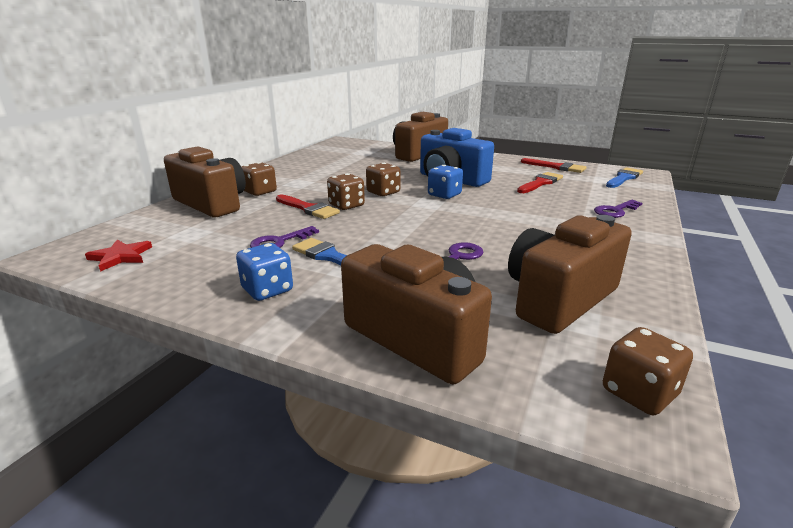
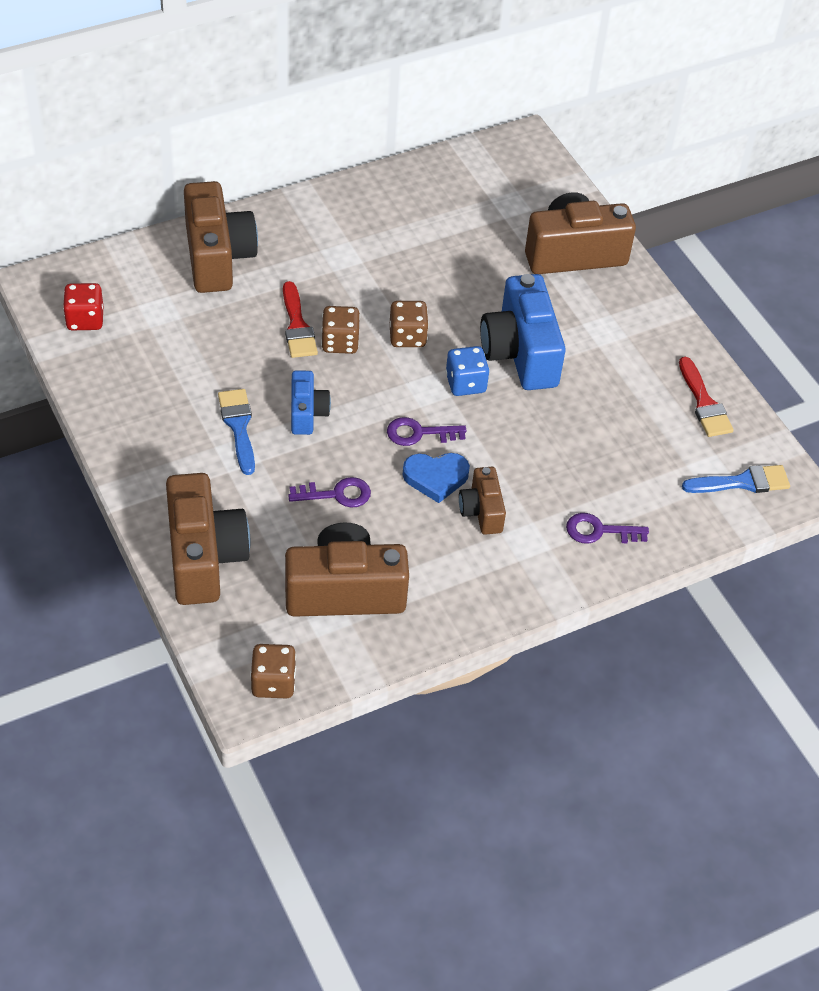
camera: 35 degrees right, 25 degrees up
red star [85,239,152,272] -> red dice [63,283,103,330]
blue dice [236,243,293,301] -> none
brown dice [241,162,277,196] -> none
purple key [250,226,319,248] -> purple key moved to [387,417,467,446]
red brush [517,172,563,193] -> none
none -> blue camera [291,371,331,435]
none -> blue heart [403,453,470,503]
none -> brown camera [459,467,506,535]

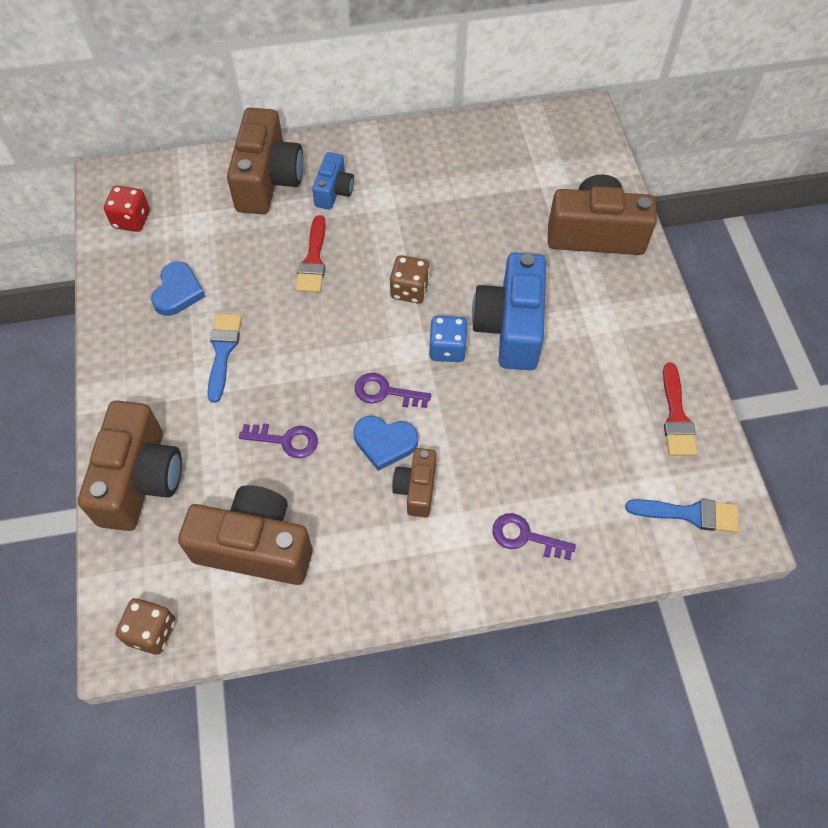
camera: 20 degrees right, 10 degrees up
blue camera [291,371,331,435] -> blue camera moved to [312,152,354,210]
brown dice [321,306,360,354] -> none
none -> blue heart [151,262,206,316]

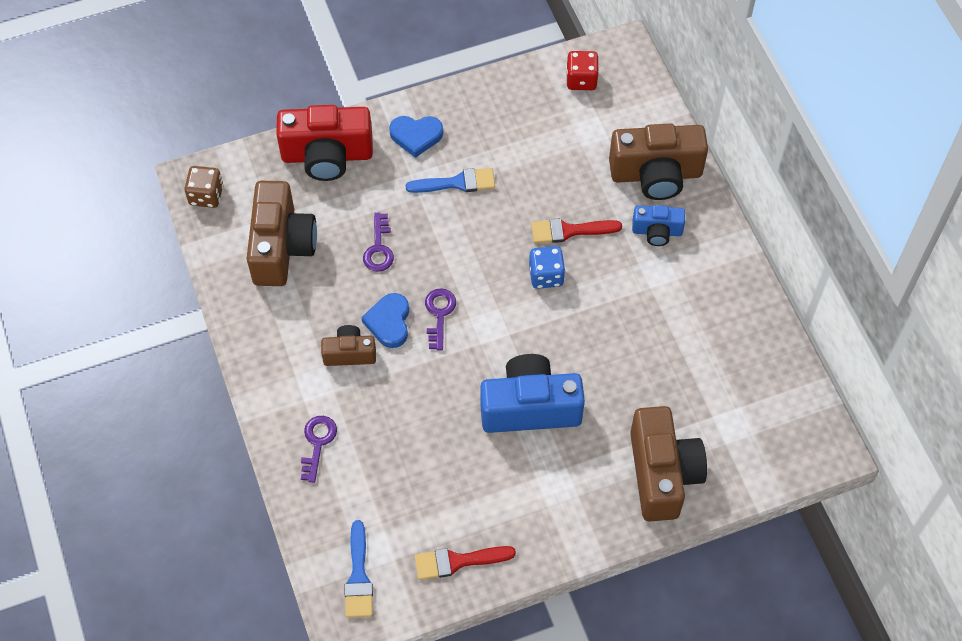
camera: 80 degrees right, 0 degrees up
brown camera [78,400,182,531] -> red camera [276,105,373,181]
blue heart [151,262,206,316] -> blue heart moved to [389,116,443,158]
brown dice [390,255,430,303] -> none
blue dice [429,316,468,362] -> blue dice moved to [529,246,565,289]

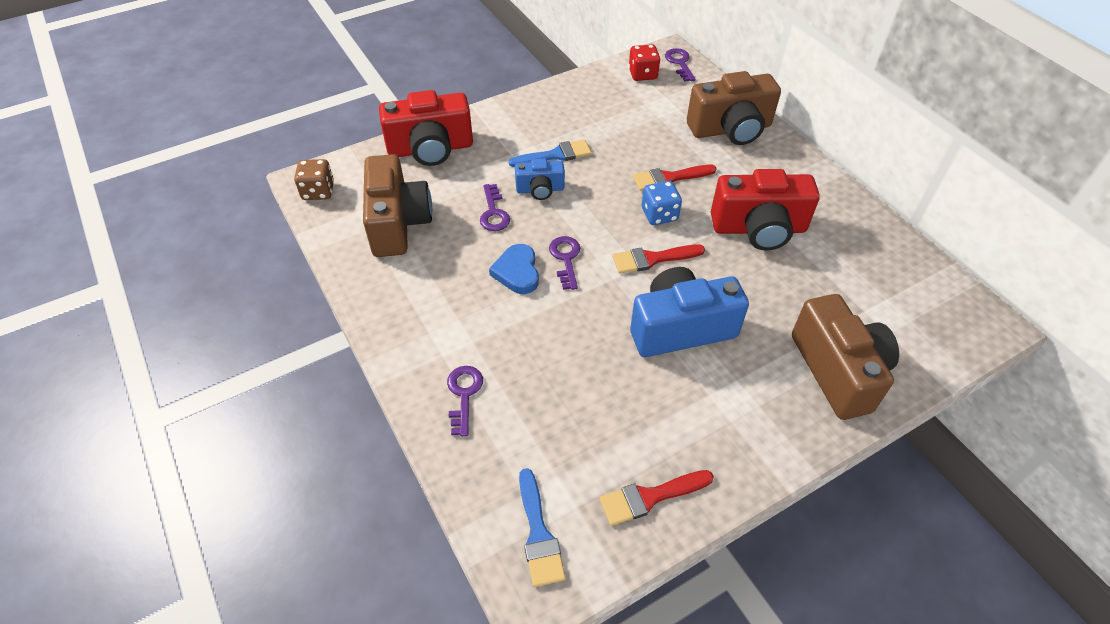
camera: 10 degrees left, 10 degrees down
brown camera [321,325,376,366] -> none
blue heart [389,116,443,158] -> none
blue camera [632,205,685,246] -> blue camera moved to [515,159,565,200]
none -> red brush [612,245,705,274]
none -> purple key [665,48,696,82]
none -> red camera [711,169,820,251]

